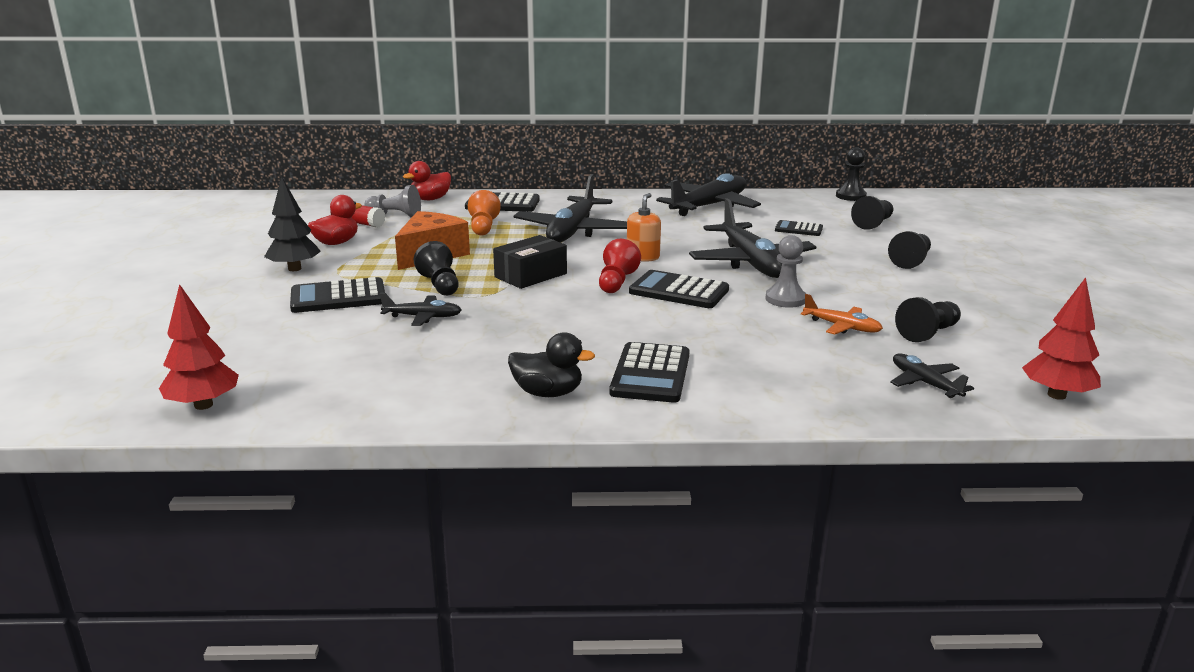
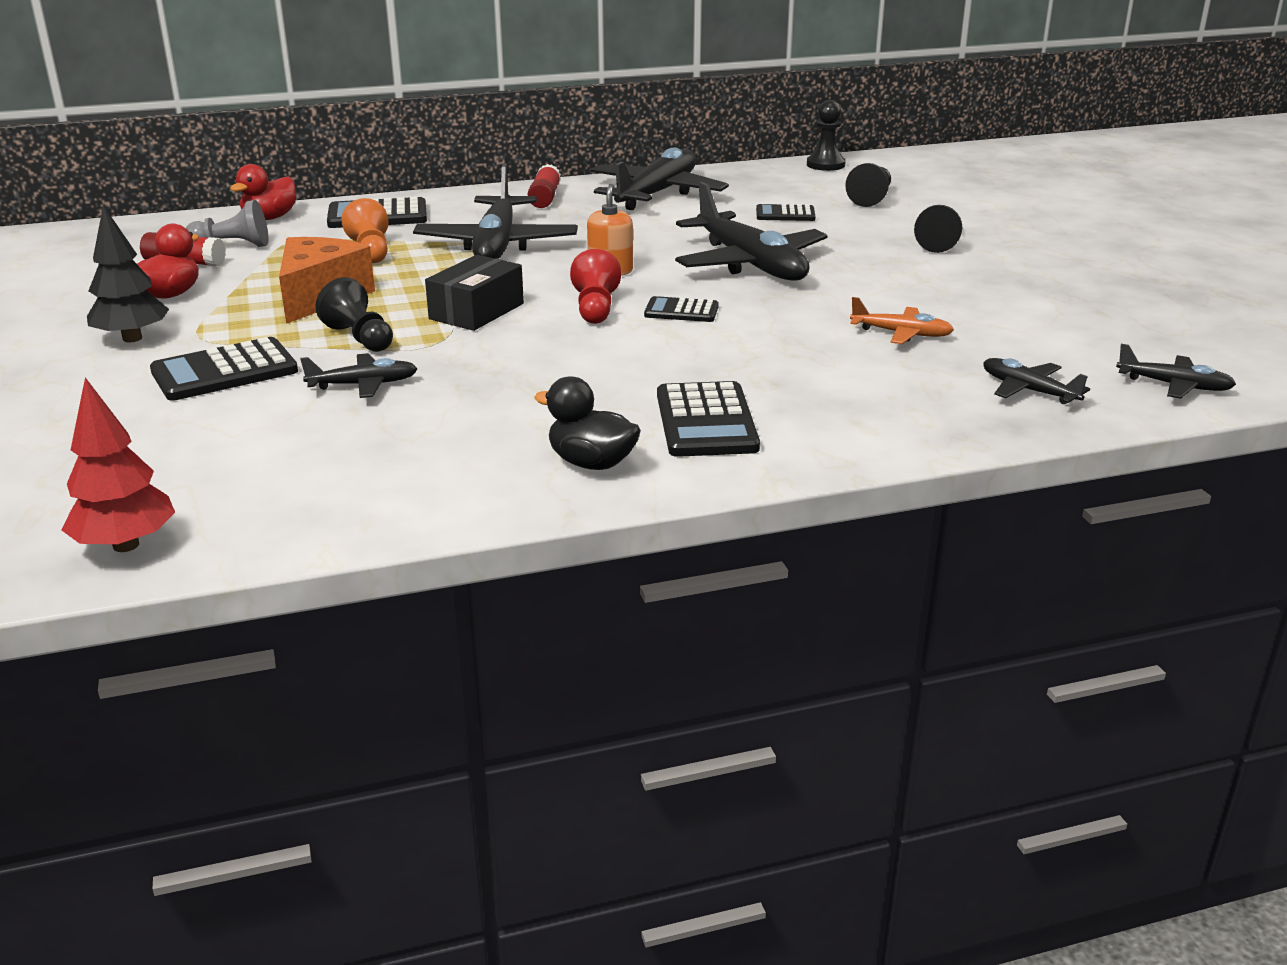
camera: 15 degrees left, 5 degrees up
black duck [508,332,595,397] -> black duck turned 150 degrees counterclockwise [534,376,641,470]
black calculator [629,270,729,308] -> black calculator [644,296,719,322], size x0.60
grey pawn [765,235,806,308] -> none
black pawn [895,297,961,342] -> none
red tree [1022,277,1101,400] -> black plane [1116,344,1236,399]
none -> red glue stick [528,164,561,208]

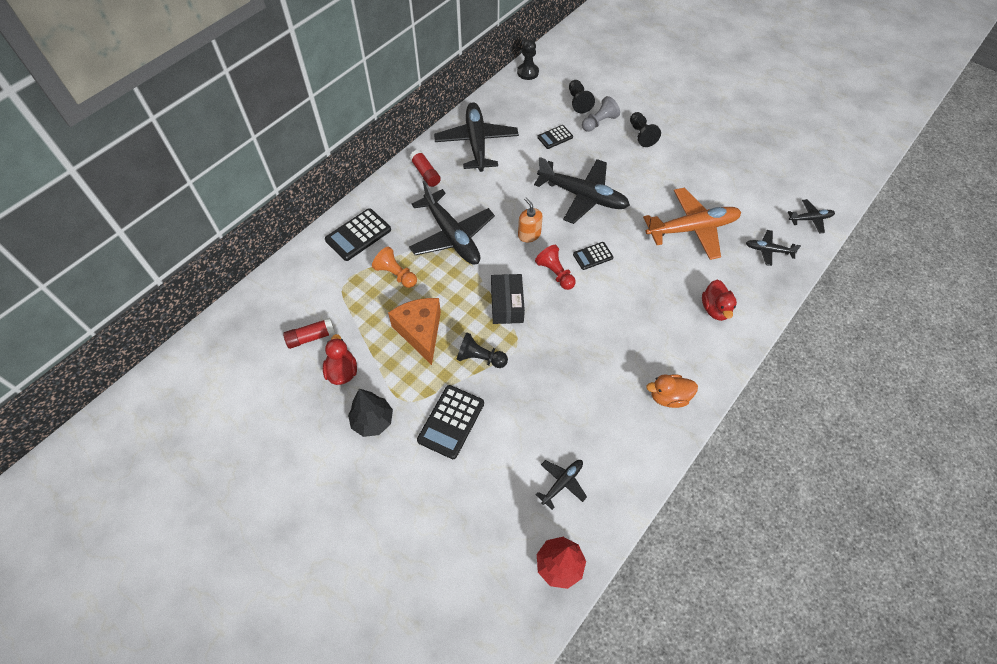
camera: 35 degrees left, 30 degrees up
grey pawn [186,200,268,247] -> grey pawn moved to [582,96,620,132]
red duck [230,164,296,220] -> red duck moved to [702,280,737,321]
black plane [300,353,418,398] -> black plane moved to [535,460,587,510]
black duck [534,376,641,470] -> orange duck [646,374,698,408]
black calculator [657,381,760,457] -> none
orange plane [850,297,954,344] -> orange plane [643,188,741,260], size x2.06

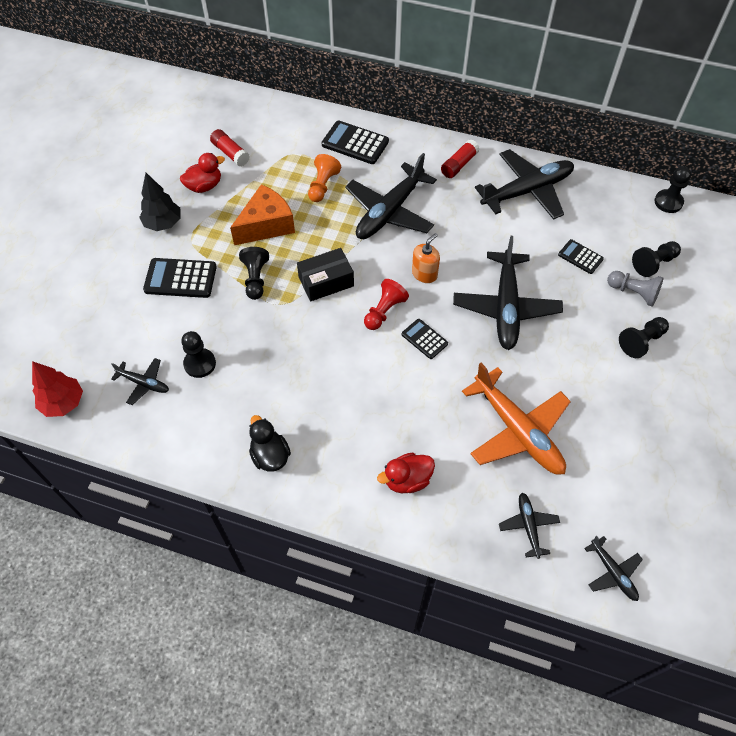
camera: 70 degrees right, 0 degrees up
orange duck [646,374,698,408] -> black duck [249,415,291,472]
none -> black pawn [181,331,216,378]

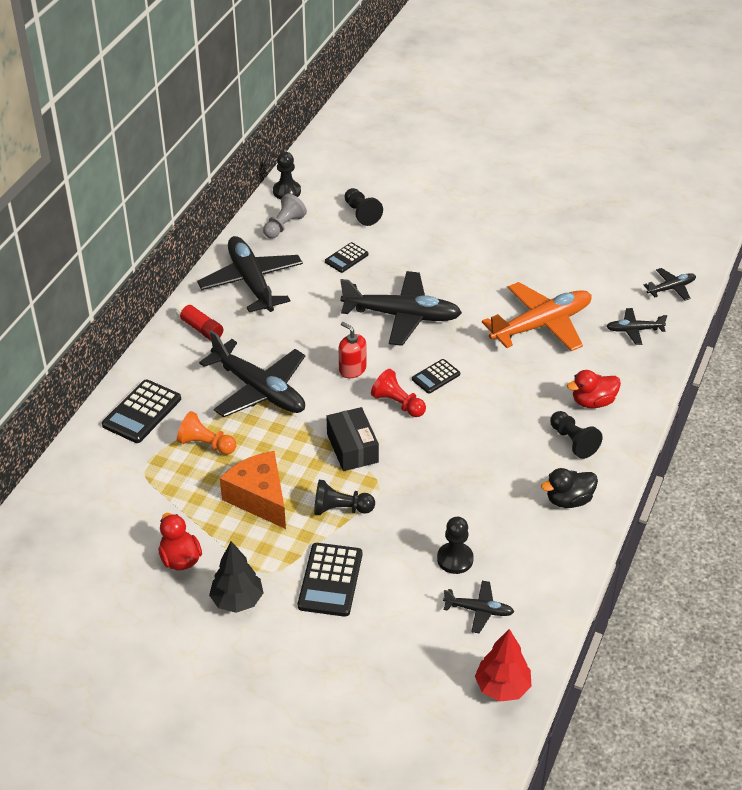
camera: 85 degrees left, 15 degrees down
black plane [111,358,169,405] -> black plane turned 75 degrees clockwise [443,581,514,633]
red glue stick [210,129,250,166] -> none
red duck [377,452,435,493] -> red duck turned 90 degrees clockwise [567,370,621,408]
orange soap dispenser [412,233,440,283] -> red soap dispenser [339,322,366,378]
grey pawn [607,271,663,307] -> grey pawn moved to [263,194,307,238]
black pawn [619,317,669,358] -> black pawn moved to [550,411,602,459]

